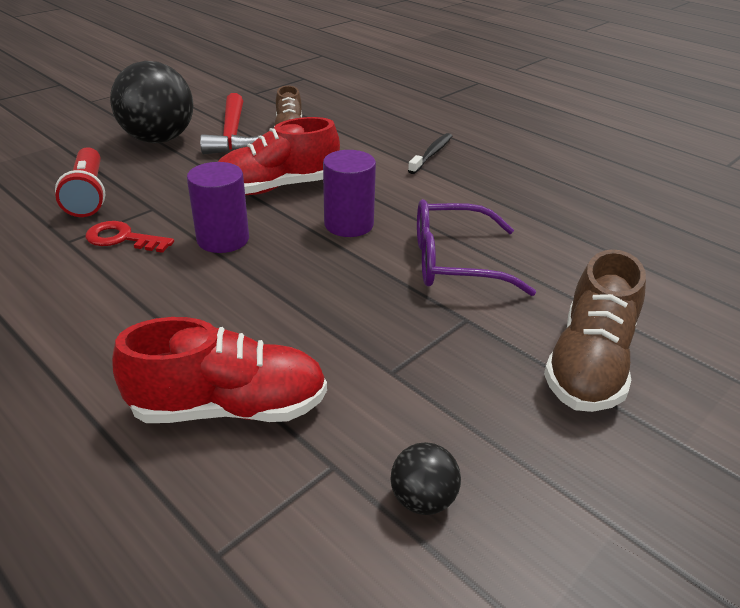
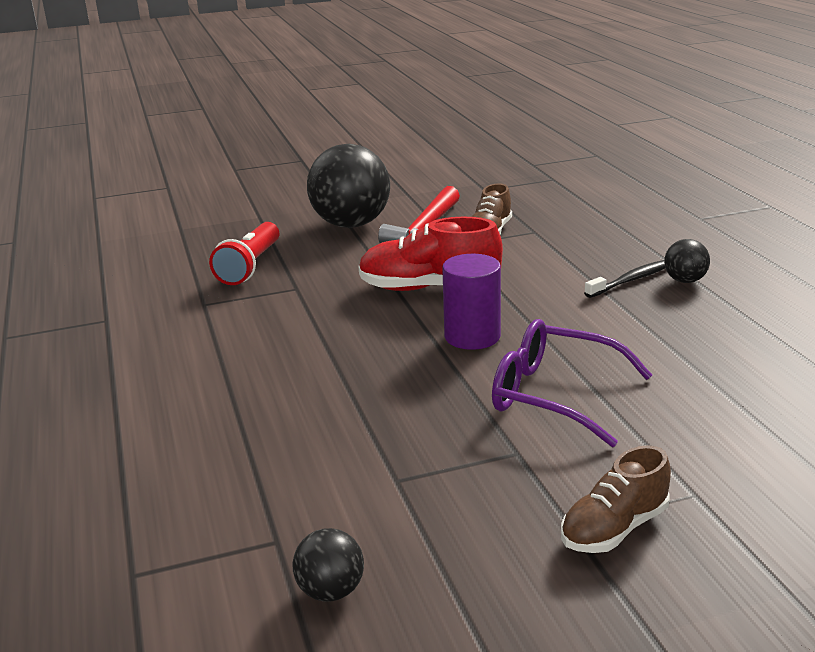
camera: 30 degrees right, 10 degrees down
red key [86,221,174,253] -> none
red shoe [112,317,327,423] -> none
purple cylinder [187,162,249,253] -> none
brown shoe [544,249,646,412] -> brown shoe [561,445,671,553], size x0.64
none -> black ball [664,239,710,283]

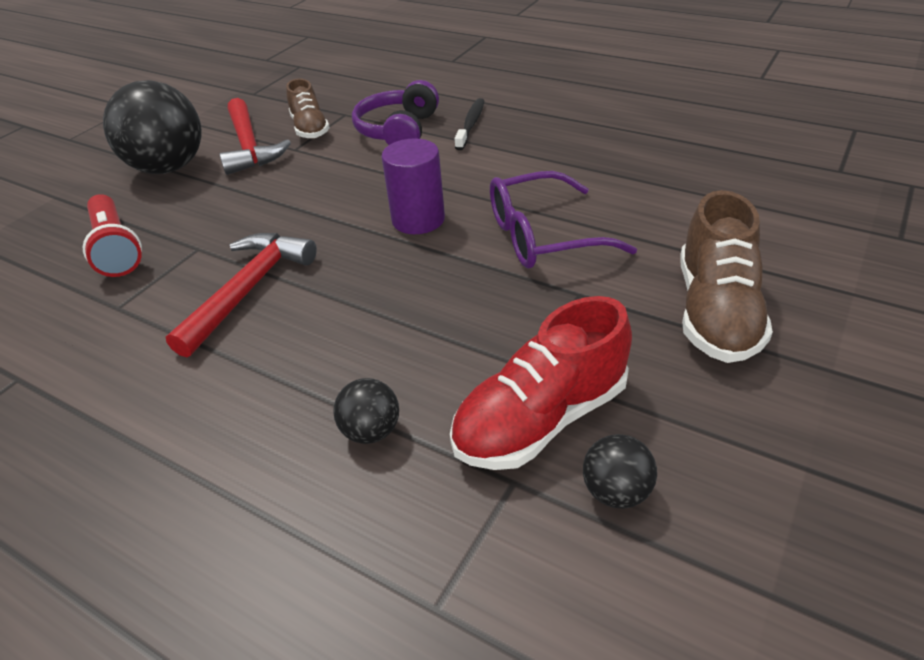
camera: 40 degrees left, 15 degrees up
red shoe [358,217,503,291] -> red shoe moved to [450,296,632,470]
brown shoe [561,445,671,553] -> brown shoe [680,190,773,363], size x1.55
black ball [664,239,710,283] -> black ball moved to [333,378,399,444]
none -> red hammer [166,233,317,357]
none -> purple headphones [352,80,439,145]

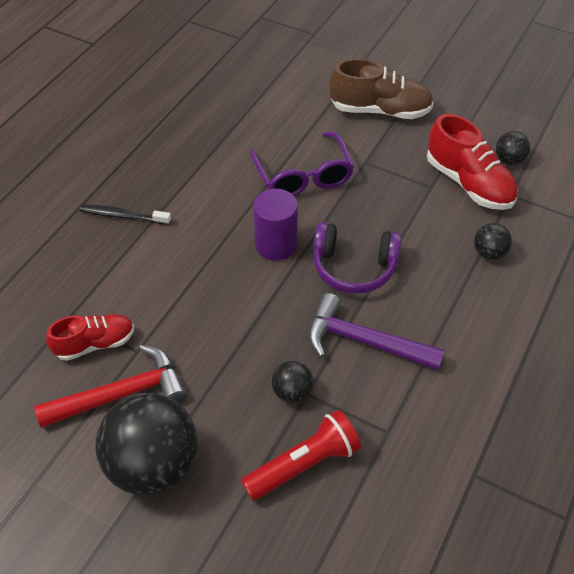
camera: 95 degrees left, 10 degrees up
red hammer [166,233,317,357] -> purple hammer [308,293,445,370]
brown shoe [286,79,330,139] -> red shoe [46,314,134,361]
purple headphones [352,80,439,145] -> purple headphones moved to [313,222,402,294]
none -> black ball [272,361,313,403]

